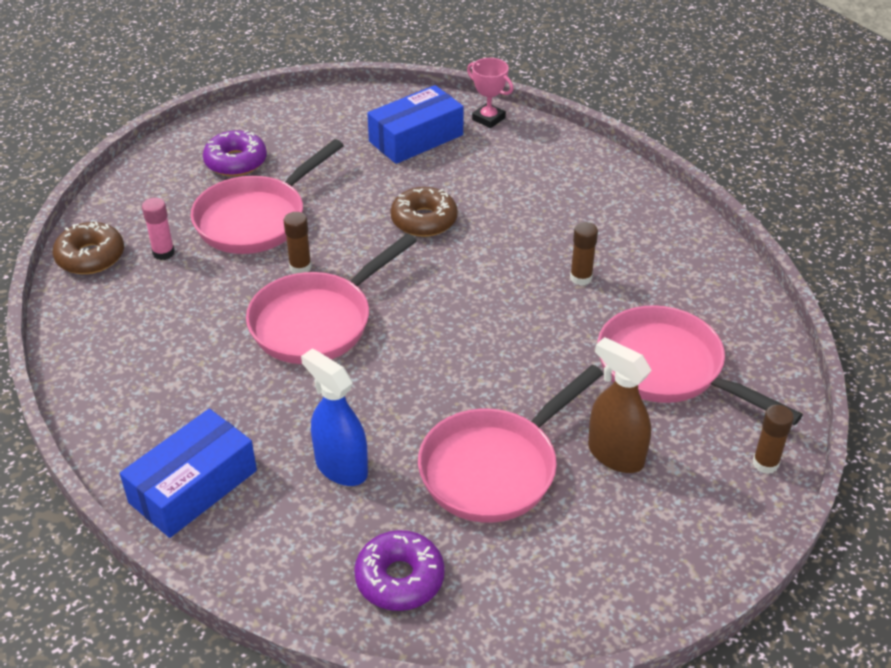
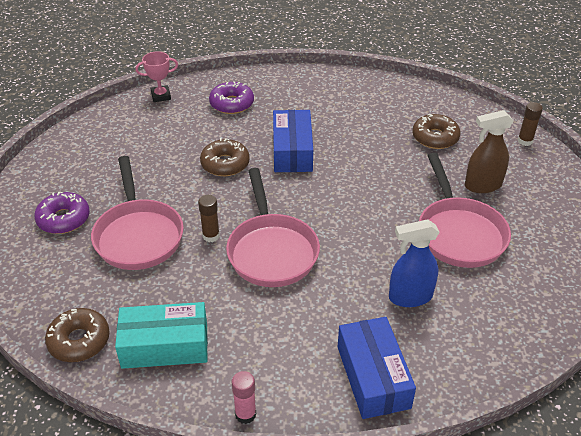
camera: 55 degrees left, 0 degrees up
pink glue stick [142,198,175,260] -> pink glue stick moved to [232,371,256,424]
purple donut [354,530,445,611] -> purple donut moved to [209,81,254,114]
blue box [367,85,464,164] -> blue box moved to [273,110,313,172]
brown glue stick [570,222,598,286] -> none
pink pan [597,305,803,425] -> brown donut [412,114,461,149]
none -> turquoise box [115,302,208,369]

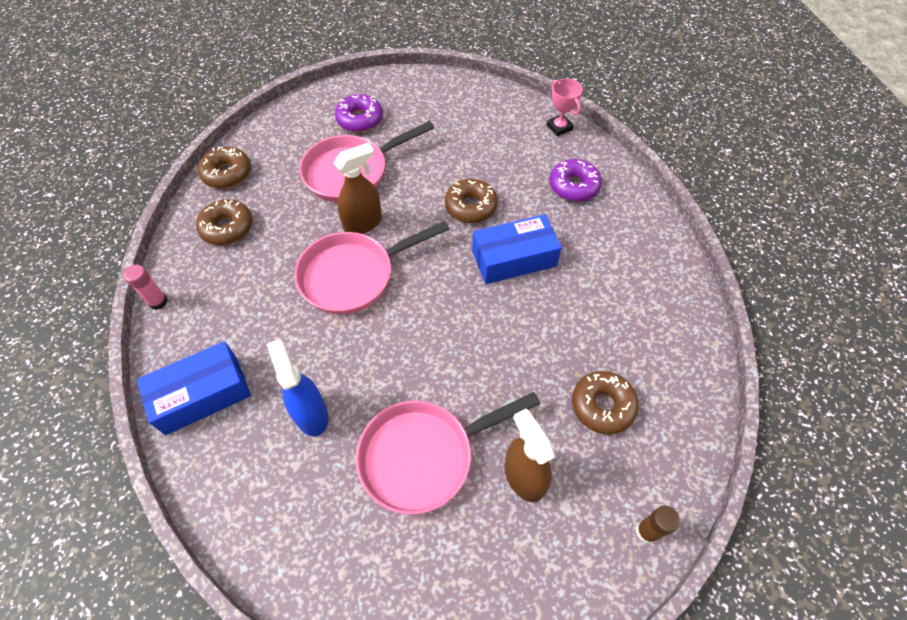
camera: 75 degrees right, 15 degrees up
turquoise box [115,302,208,369] -> brown donut [196,199,253,245]
brown glue stick [198,195,220,242] -> brown spray bottle [334,143,382,234]

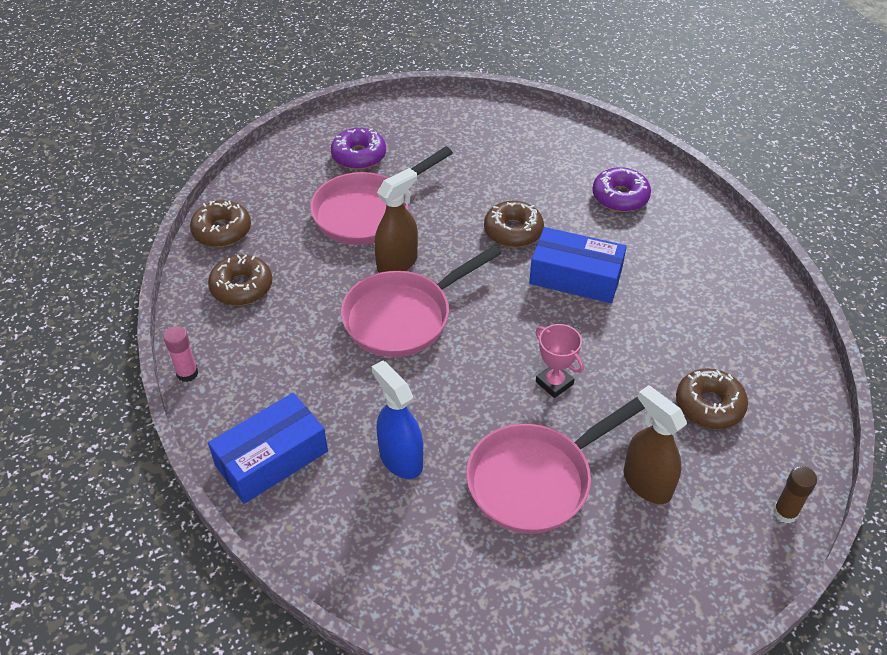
camera: 10 degrees left, 10 degrees down
blue box [472,214,562,284] -> blue box turned 45 degrees clockwise [529,227,627,303]
pink trophy [547,78,583,137] -> pink trophy moved to [536,324,584,398]

